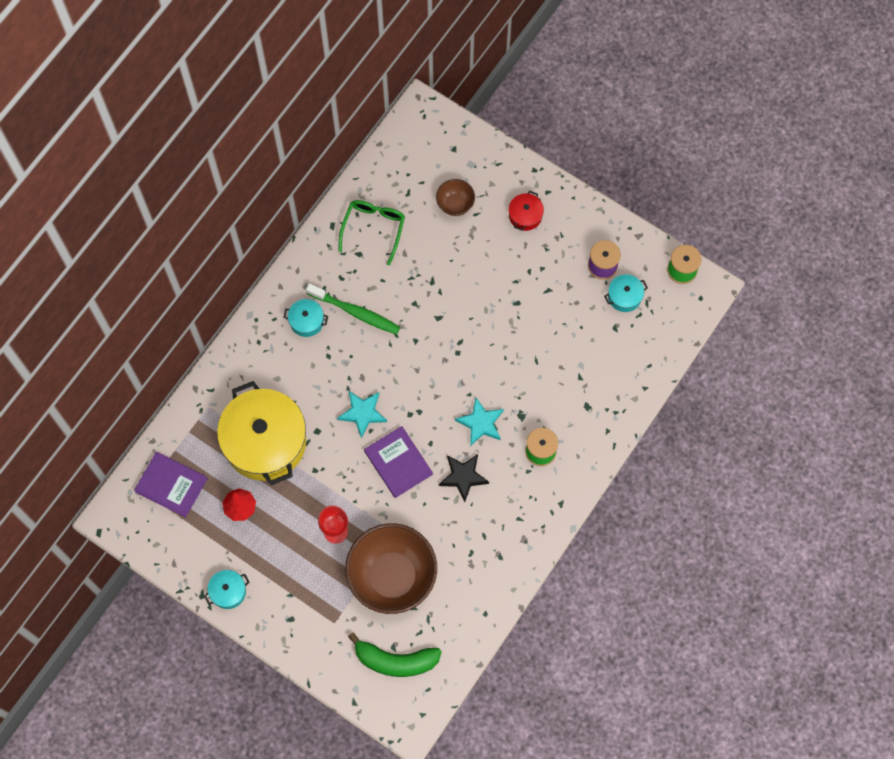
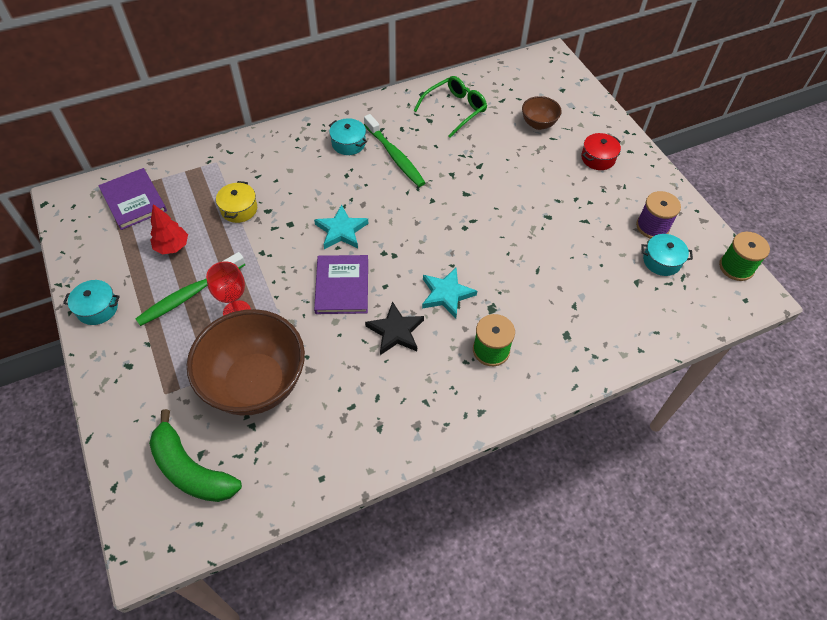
camera: 30 degrees right, 15 degrees down
yellow pot [217,381,306,485] -> yellow pot [216,181,257,223], size x0.42
none -> green toothbrush [135,252,246,326]

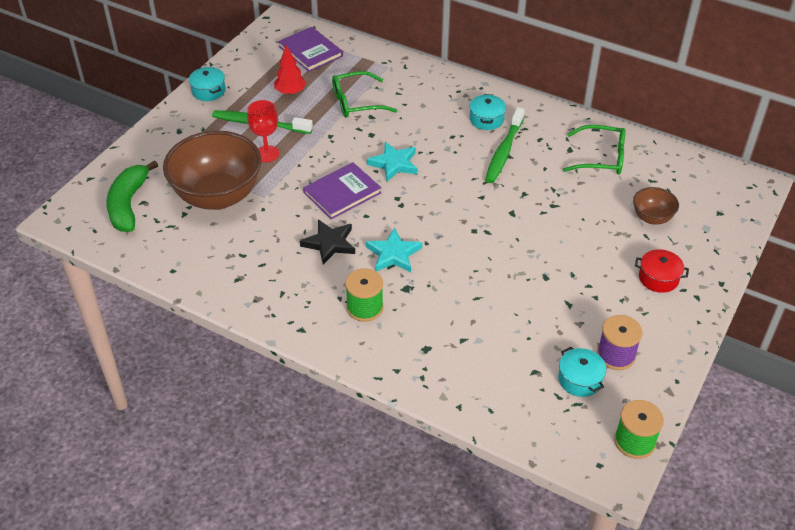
camera: 55 degrees right, 10 degrees down
purple book [98,168,167,230] -> purple book turned 60 degrees counterclockwise [278,27,343,72]
yellow pot [216,181,257,223] -> green glasses [332,71,397,118]

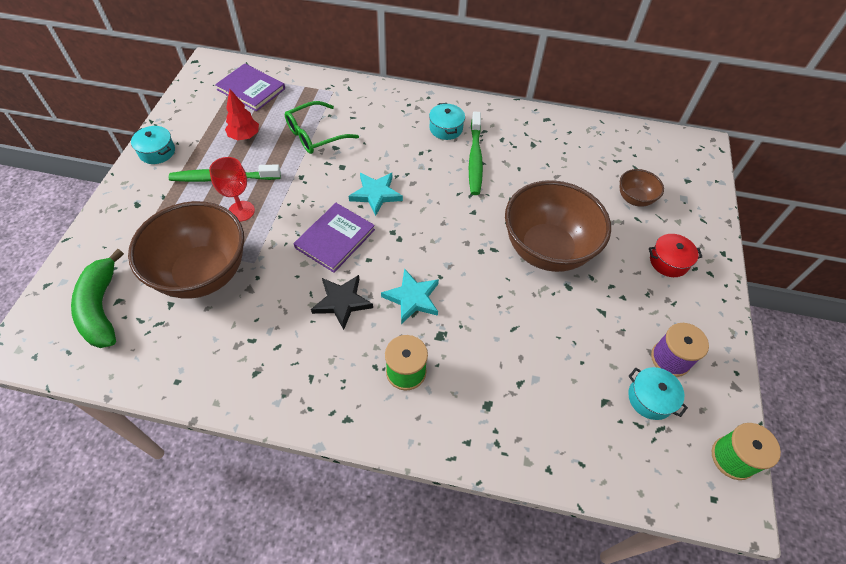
camera: 20 degrees left, 10 degrees up
green glasses [563,125,626,175] -> none
none -> brown bowl [505,180,611,272]

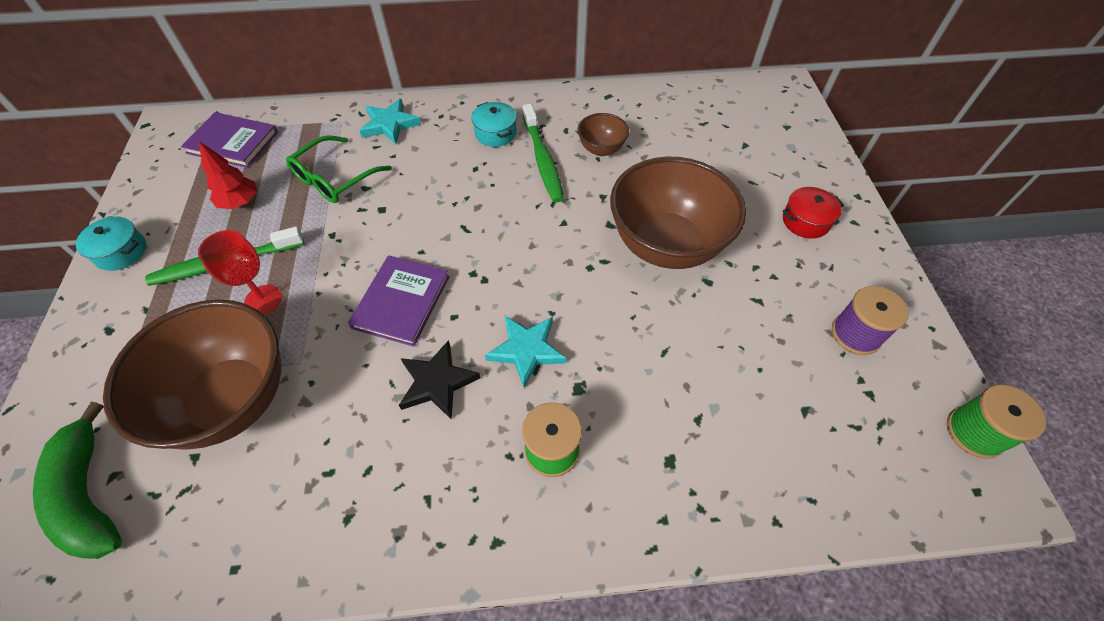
camera: 15 degrees left, 0 degrees up
turquoise star [349,173,403,216] -> turquoise star moved to [359,99,421,144]
brown bowl [620,169,664,207] -> brown bowl moved to [577,113,629,156]
turquoise pot [628,367,688,420] -> none

